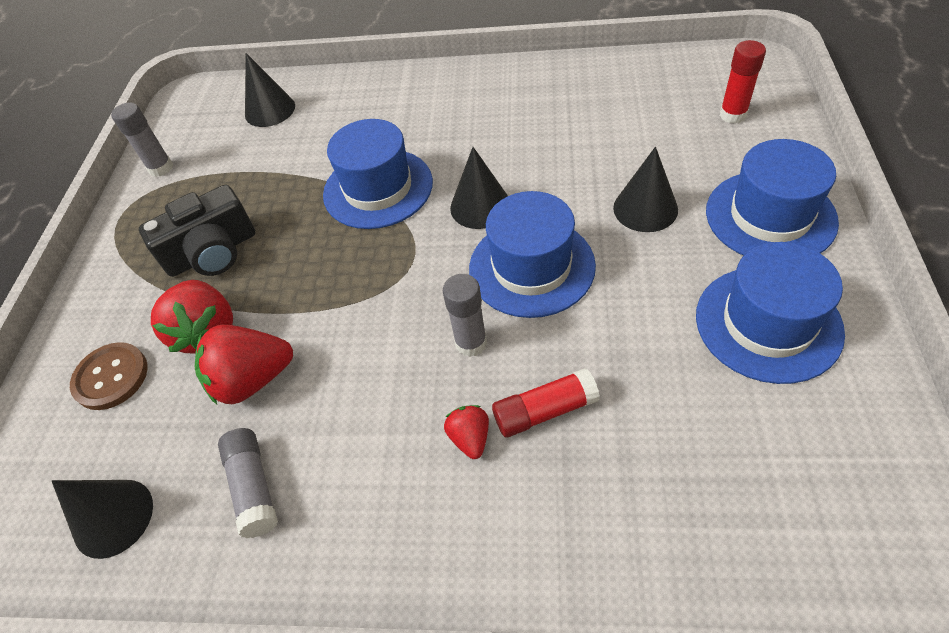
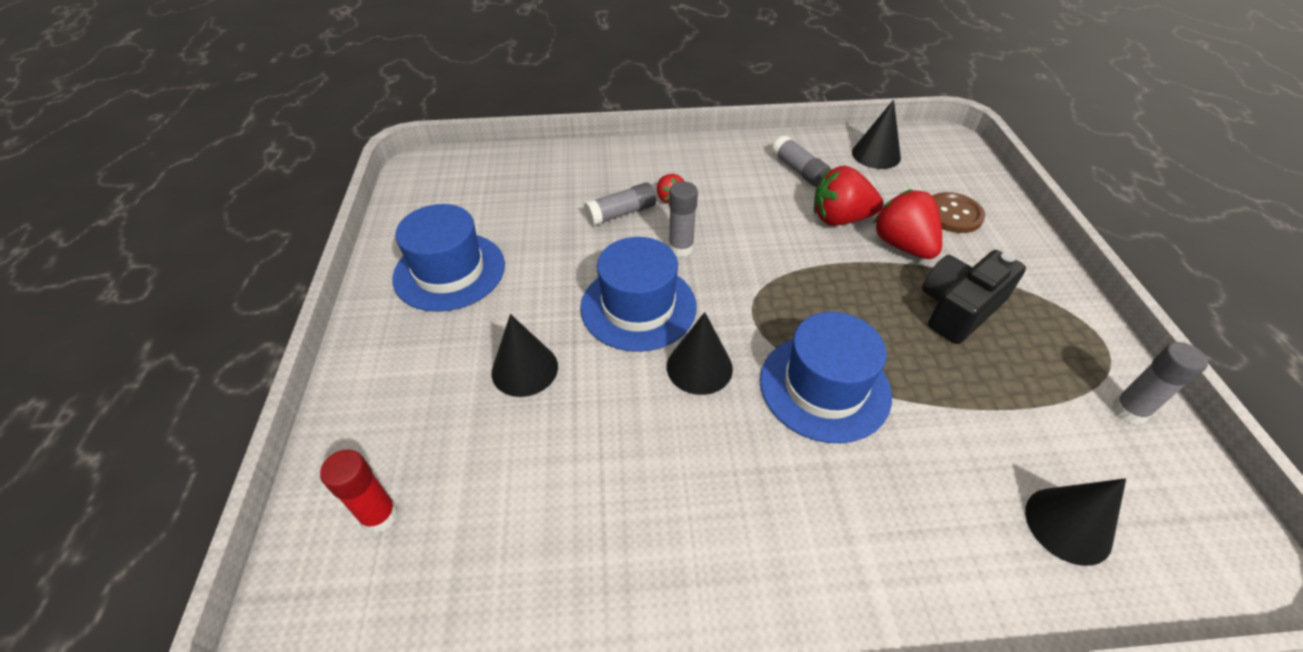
camera: 165 degrees right, 5 degrees down
red strawberry [195,325,293,404] -> red strawberry turned 150 degrees counterclockwise [814,166,884,226]
red glue stick [492,368,600,437] -> grey glue stick [584,182,656,226]
blue hat [706,139,839,256] -> none

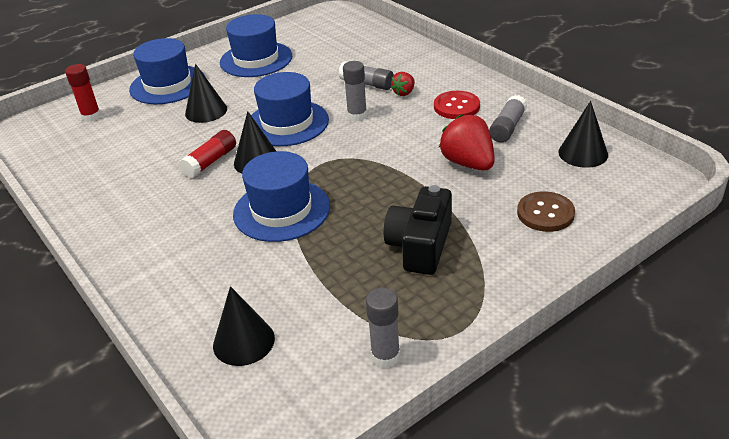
camera: 60 degrees right, 10 degrees down
red strawberry [874,189,942,259] -> none
black camera [922,250,1026,344] -> black camera turned 90 degrees counterclockwise [384,185,452,275]
none -> blue hat [129,38,205,104]
none -> red glue stick [179,130,236,178]
none -> red button [434,91,480,119]

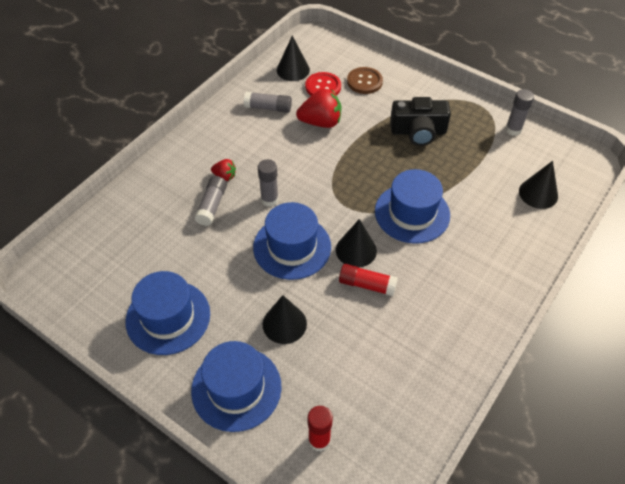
camera: 110 degrees left, 15 degrees up
red button [434,91,480,119] -> red button moved to [305,72,341,96]
red strawberry [439,114,495,170] -> red strawberry turned 135 degrees counterclockwise [296,89,341,128]

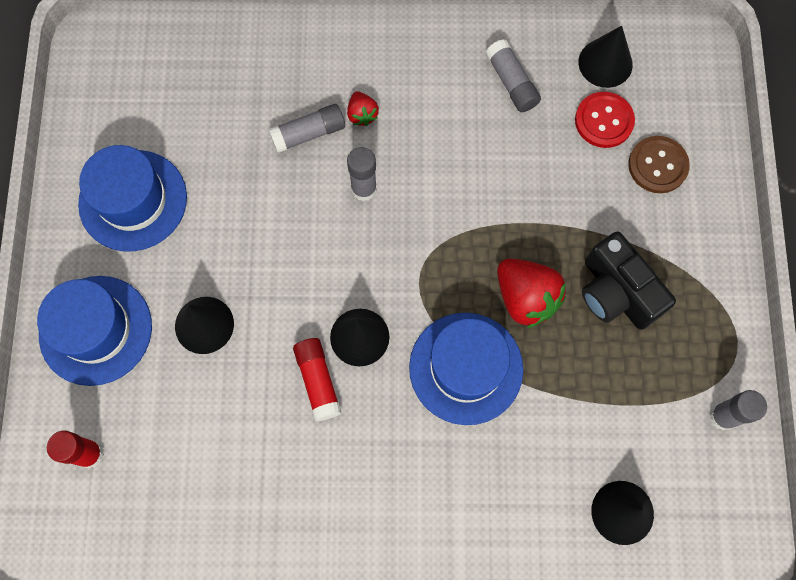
camera: 55 degrees right, 20 degrees up
blue hat [253,202,331,280] -> none
red strawberry [296,89,341,128] -> red strawberry moved to [497,259,566,328]

